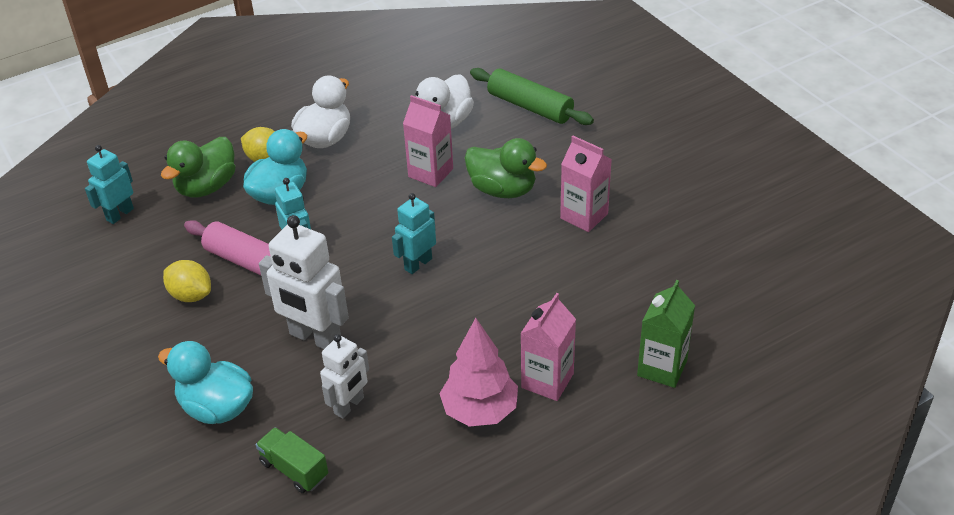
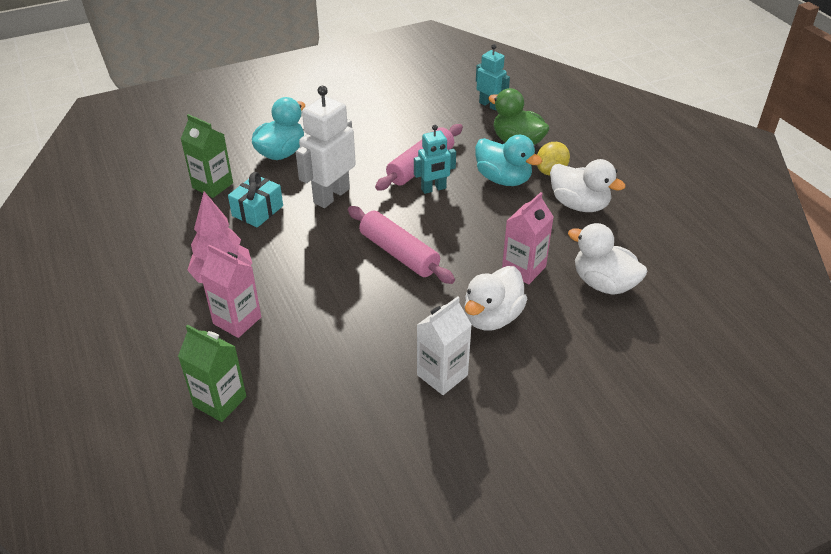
camera: 95 degrees right, 0 degrees up
yellow lemon [163,260,211,302] -> none
green truck [256,427,328,493] -> green carton [181,114,233,198]
white robot [320,334,369,419] -> turquoise gift [228,172,283,228]
turquoise robot [392,193,436,274] -> pink rolling pin [348,206,455,284]
green duck [465,138,547,198] -> white duck [464,266,527,331]
green rolling pin [470,68,594,125] -> none
pink carton [560,136,612,232] -> white carton [417,296,472,395]

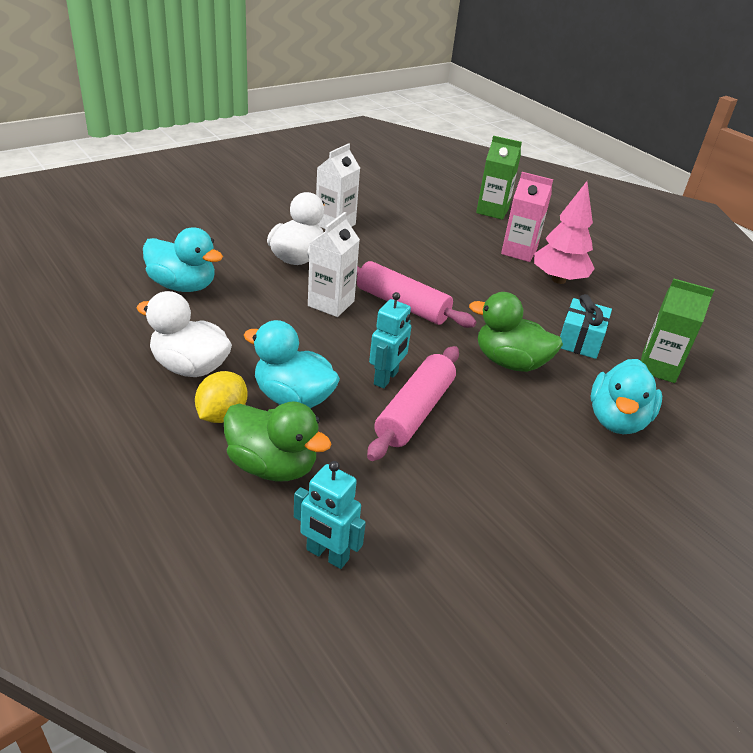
camera: 165 degrees right, 5 degrees down
white robot [296,86,356,208] -> green duck [469,292,563,372]
turquoise robot [414,125,456,194] -> turquoise robot turned 150 degrees clockwise [369,292,411,388]
pink carton [502,192,554,284] -> none
white duck [568,223,647,295] -> turquoise duck [143,227,223,292]
none -> white carton [308,212,360,317]

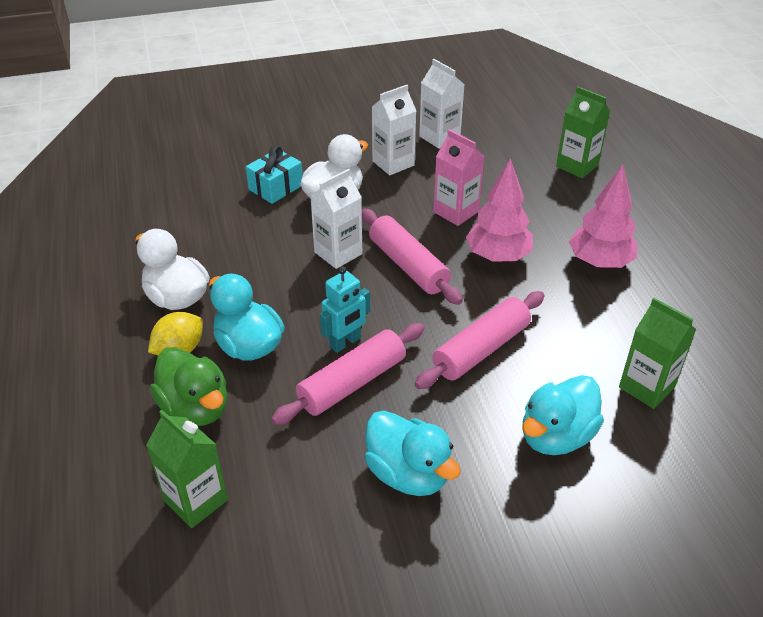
camera: 25 degrees right, 5 degrees up
turquoise duck [143,227,223,292] -> turquoise duck moved to [365,410,461,496]
turquoise robot [294,461,366,569] -> green carton [146,410,228,528]
green duck [469,292,563,372] -> pink rolling pin [415,291,545,389]
pink carton [501,172,553,262] -> pink carton moved to [433,129,484,226]
turquoise gift [560,294,612,359] -> turquoise gift moved to [246,145,303,204]
none -> white carton [419,59,464,149]
none -> pink tree [466,158,533,262]

